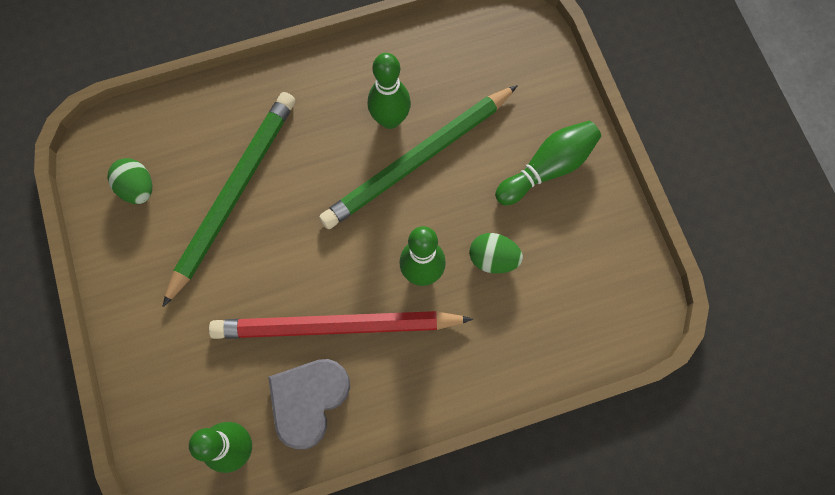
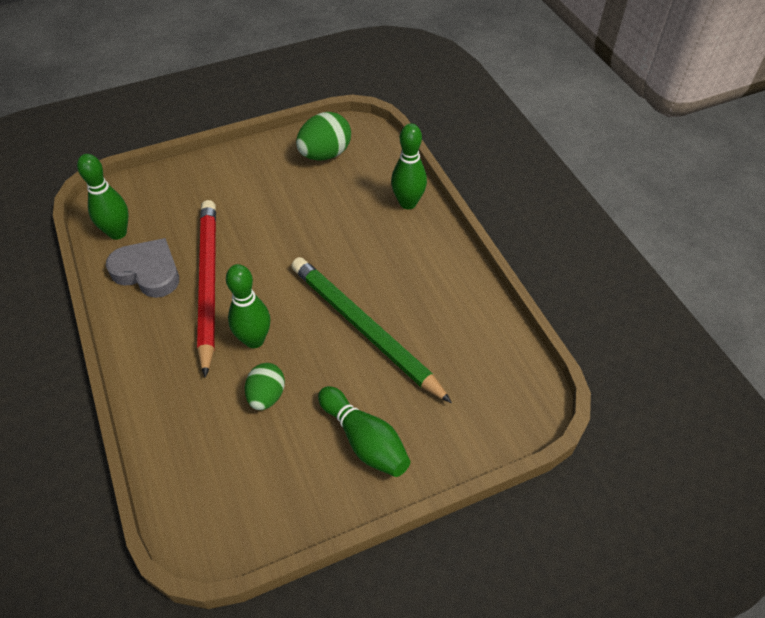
camera: 85 degrees right, 20 degrees down
green egg [108,158,152,204] -> green egg [296,112,351,160], size x1.51
green pencil [162,92,296,307] -> none
green bowling pin [367,53,411,129] -> green bowling pin moved to [391,123,427,209]

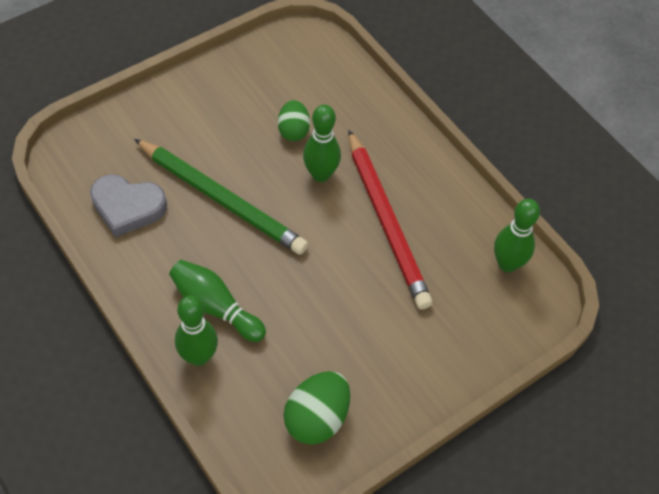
camera: 165 degrees right, 5 degrees up
grey heart [106,238,179,298] -> grey heart moved to [90,174,167,238]
green bowling pin [318,386,410,477] -> green bowling pin moved to [169,260,266,342]

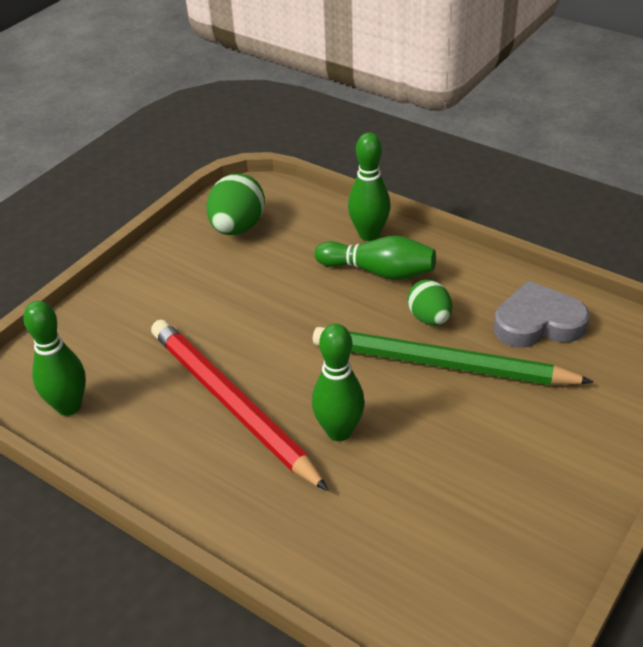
camera: 165 degrees right, 15 degrees down
green egg [278,100,310,141] -> green egg moved to [408,280,452,326]

